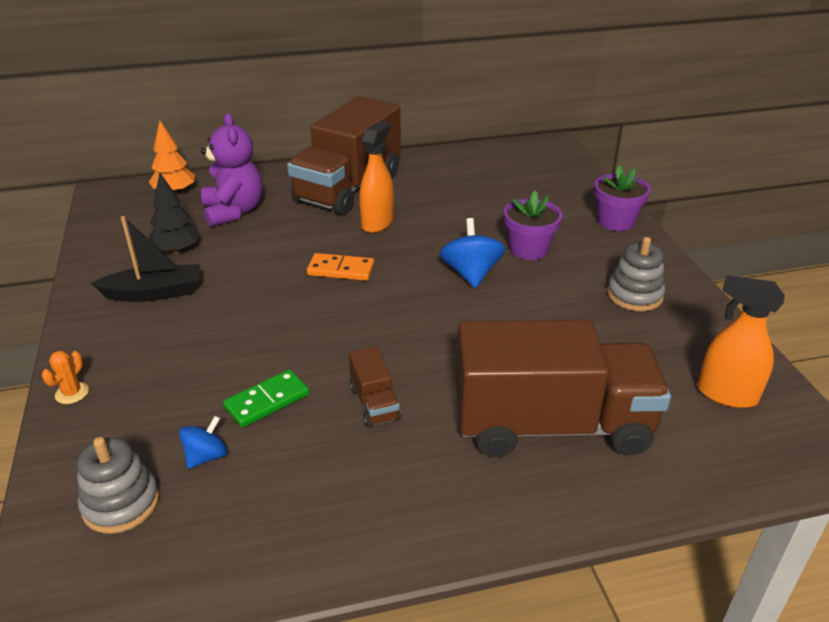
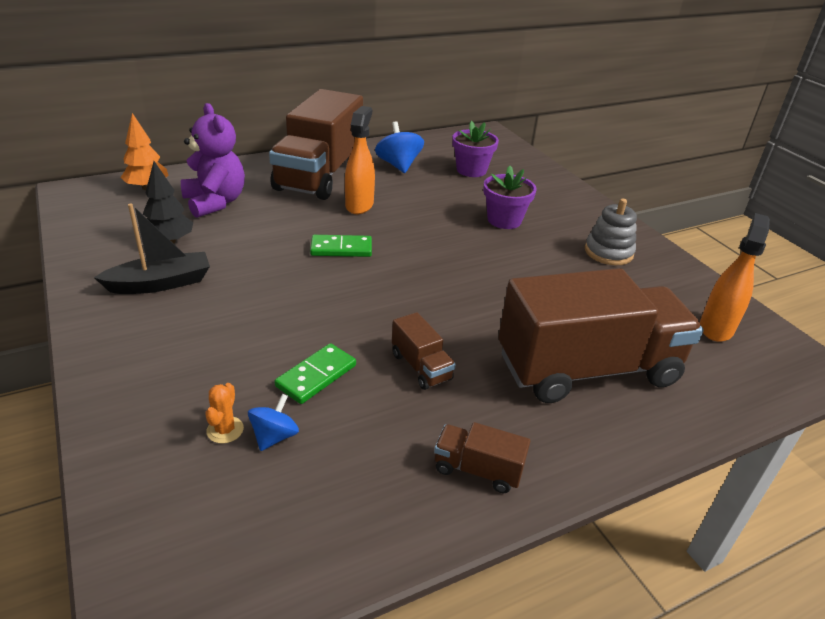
camera: 15 degrees left, 0 degrees up
orange cactus [41,351,89,404] -> orange cactus moved to [205,383,244,444]
grey stacking toy [77,437,159,534] -> none
orange domino [307,253,374,281] -> green domino [310,235,372,257]
blue spinning top [440,218,505,288] -> blue spinning top moved to [375,121,424,173]
purple flower pot [594,165,651,231] -> purple flower pot moved to [452,121,499,177]
orange spray bottle [698,275,785,408] -> orange spray bottle turned 105 degrees clockwise [700,213,770,342]
none -> brown truck [434,422,530,493]

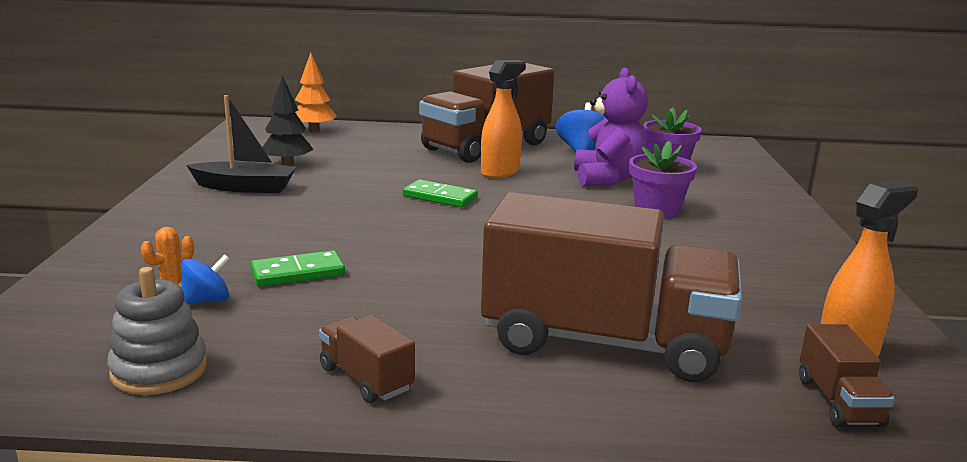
camera: 30 degrees right, 15 degrees down
purple teddy bear [181,103,245,218] -> purple teddy bear moved to [574,67,648,186]
brown truck [392,312,456,390] -> brown truck moved to [799,324,895,427]
grey stacking toy [585,198,637,265] -> grey stacking toy moved to [107,267,208,395]

